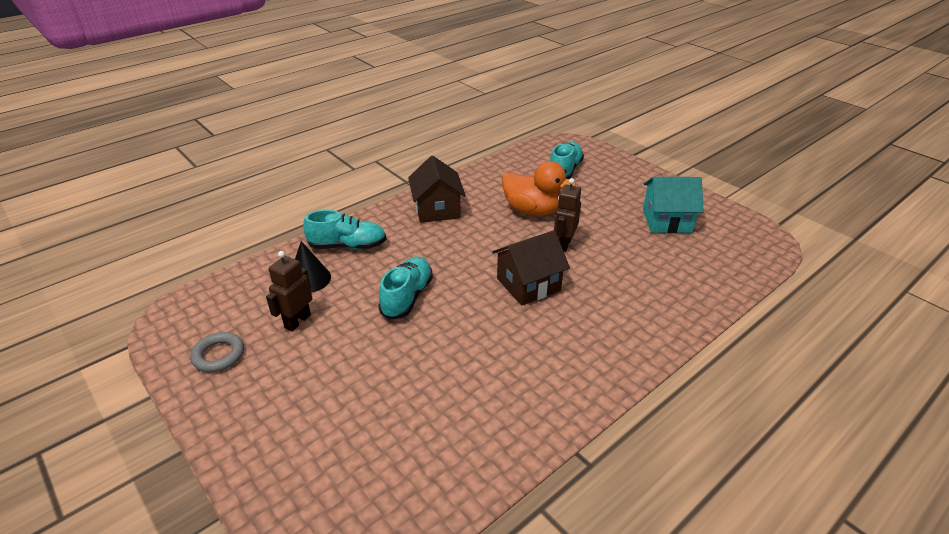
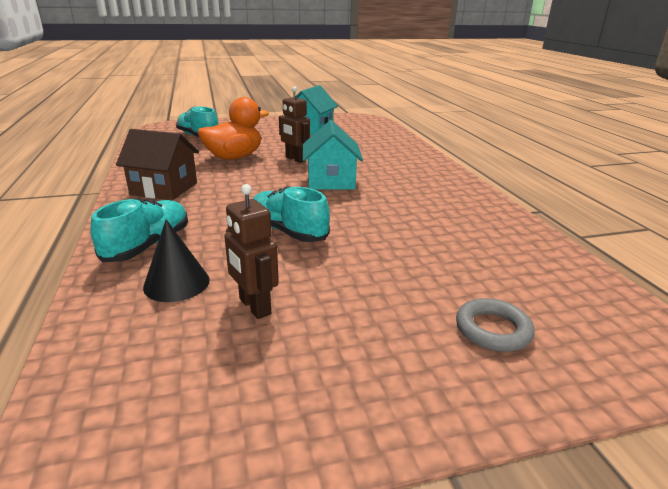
camera: 65 degrees left, 10 degrees down
grey ring [190,332,244,372] -> grey ring moved to [456,298,535,352]
brown house [492,230,570,306] -> turquoise house [303,120,363,190]

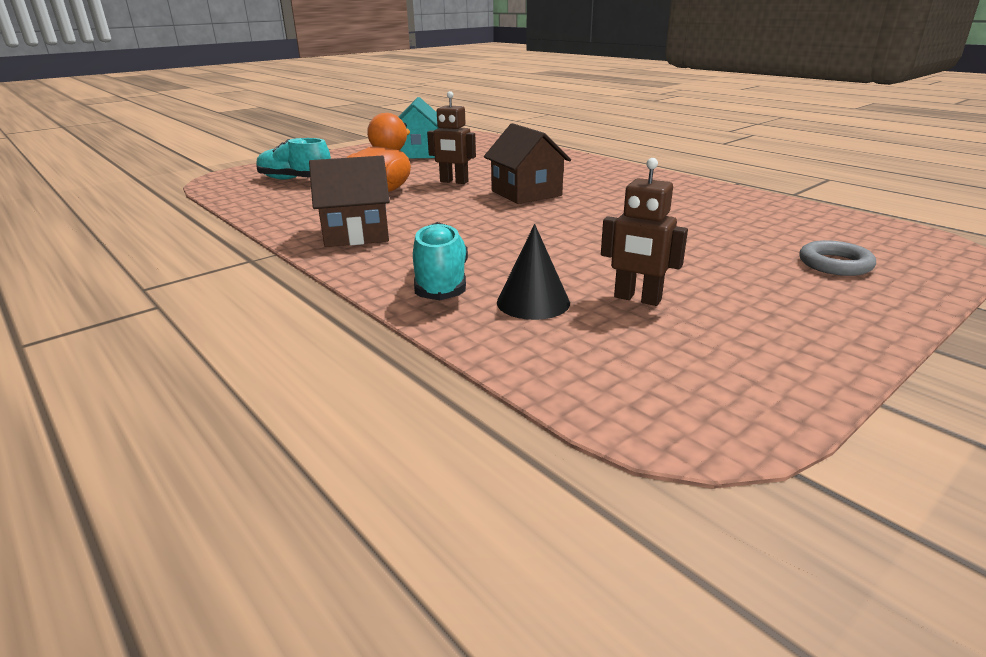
camera: 25 degrees left, 0 degrees up
turquoise shoe [253,186,330,242] -> none
turquoise house [303,120,363,190] -> brown house [484,123,571,204]

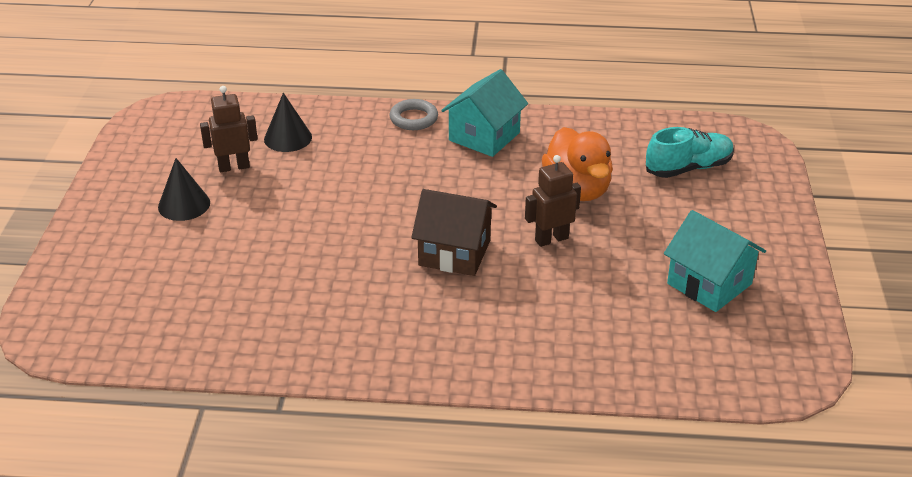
camera: 135 degrees right, 10 degrees up
brown house [309,155,390,247] -> turquoise house [441,69,528,157]
turquoise shoe [413,222,468,300] -> none
grey ring [799,240,876,276] -> grey ring moved to [389,99,438,130]
none -> black cone [158,158,210,221]

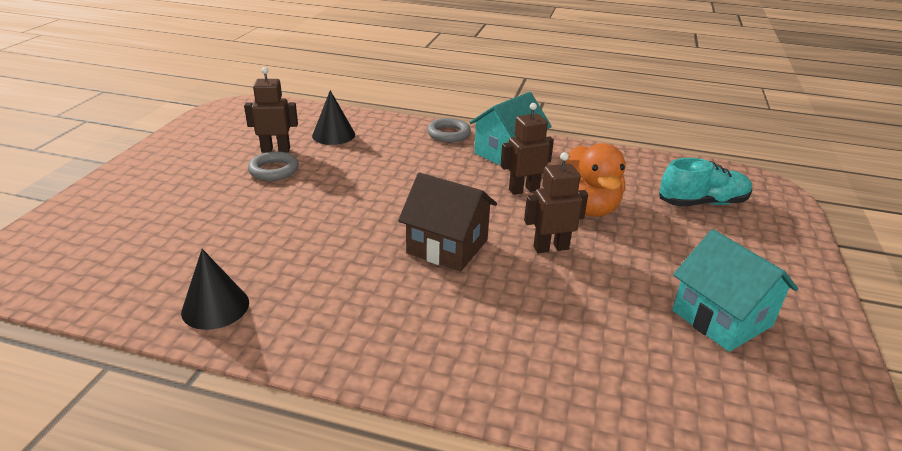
camera: 10 degrees right, 5 degrees down
black cone [158,158,210,221] -> black cone moved to [181,249,249,330]
none -> grey ring [248,151,299,181]
none -> brown robot [500,103,554,195]

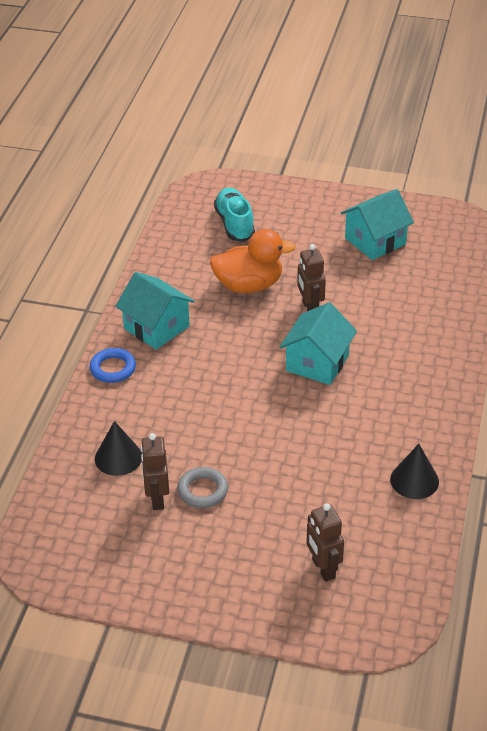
camera: 90 degrees left, 10 degrees up
brown house [398,173,497,272] -> turquoise house [279,302,357,385]
grey ring [427,118,471,142] -> blue ring [89,348,136,383]
brown robot [500,103,554,195] -> brown robot moved to [306,503,344,582]

